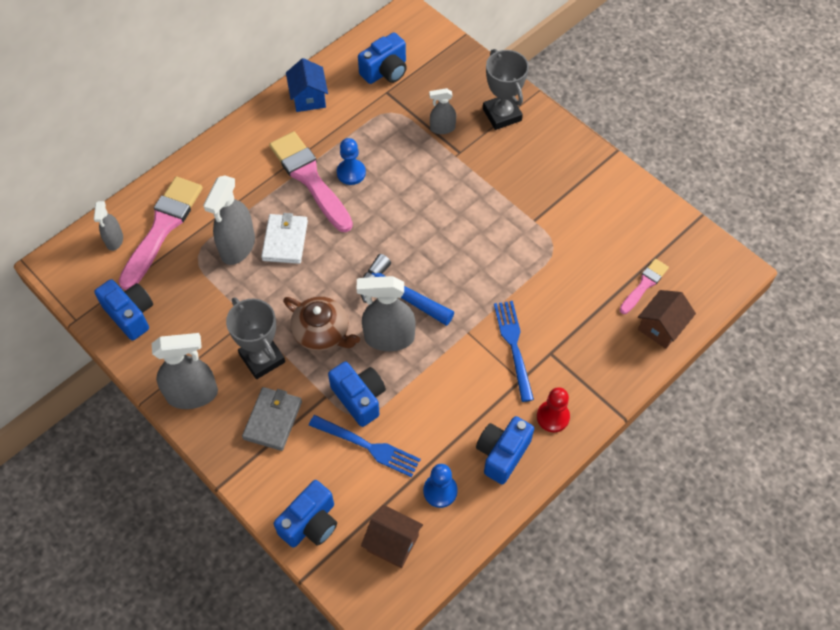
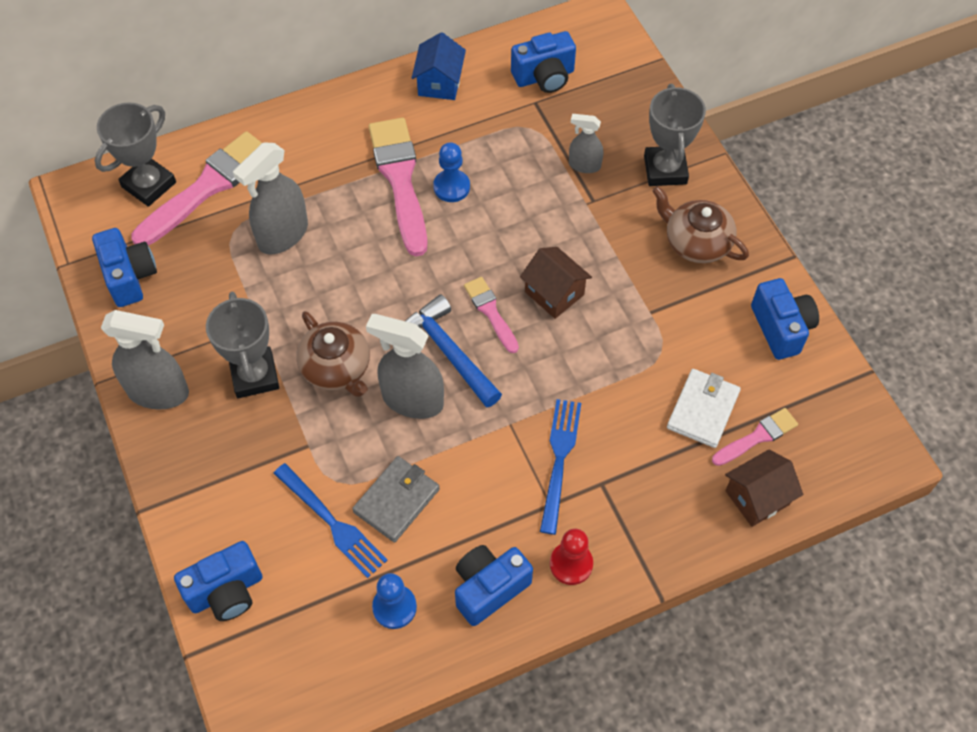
camera: 20 degrees right, 0 degrees up
grey spray bottle [94,201,123,251] -> grey trophy [95,102,176,207]
grey wallet [242,387,302,451] -> grey wallet moved to [352,456,440,542]
white wallet [261,213,308,264] -> white wallet moved to [667,369,741,448]
blue camera [328,362,386,427] -> blue camera moved to [751,278,819,360]
brown house [361,505,423,568] -> brown house moved to [520,247,592,319]
none -> pink brush [464,277,519,353]
none -> brown teapot [652,186,749,263]

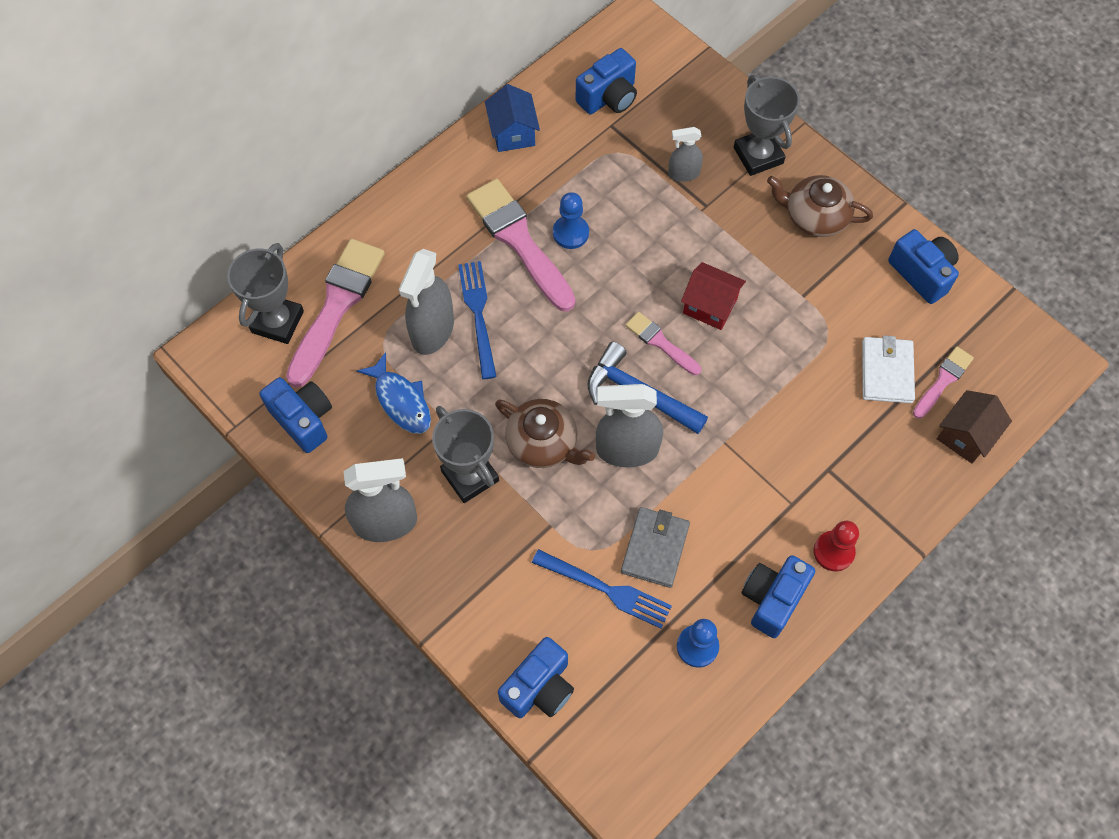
camera: 20 degrees left, 5 degrees up
brown house [520,247,592,319] -> red house [681,262,746,330]
blue fork [540,399,581,535] -> blue fork moved to [458,261,497,379]
none -> blue fish [357,352,431,434]

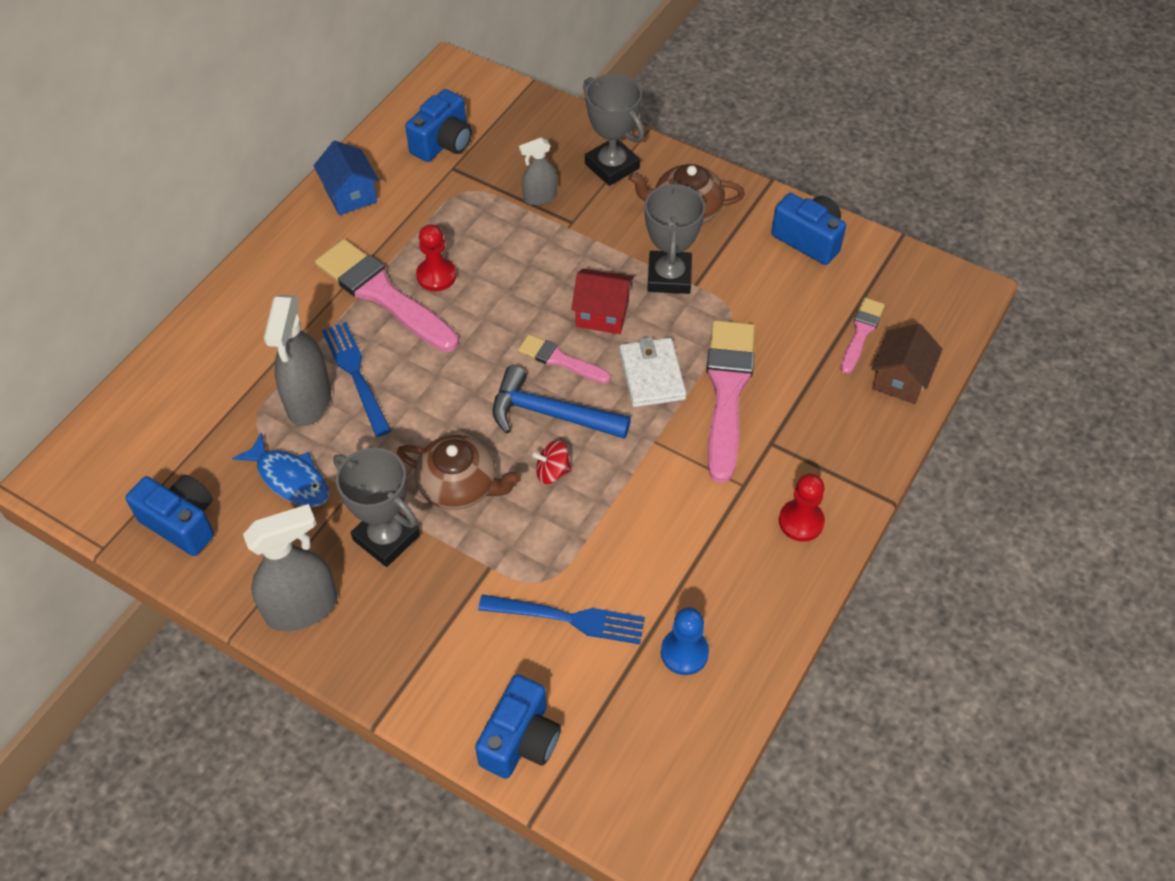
camera: 15 degrees left, 10 degrees down
grey trophy [227,243,304,344] -> grey trophy moved to [645,181,705,294]
pink brush [286,239,385,388] -> pink brush moved to [706,320,755,483]
blue pawn [553,192,589,249] -> red pawn [416,224,456,291]
grey spray bottle [596,384,663,467] -> red spinning top [532,441,571,484]
grey wallet [621,507,690,588] -> none
blue camera [742,555,815,638] -> none
white wallet [862,335,915,403] -> white wallet moved to [619,337,687,407]

